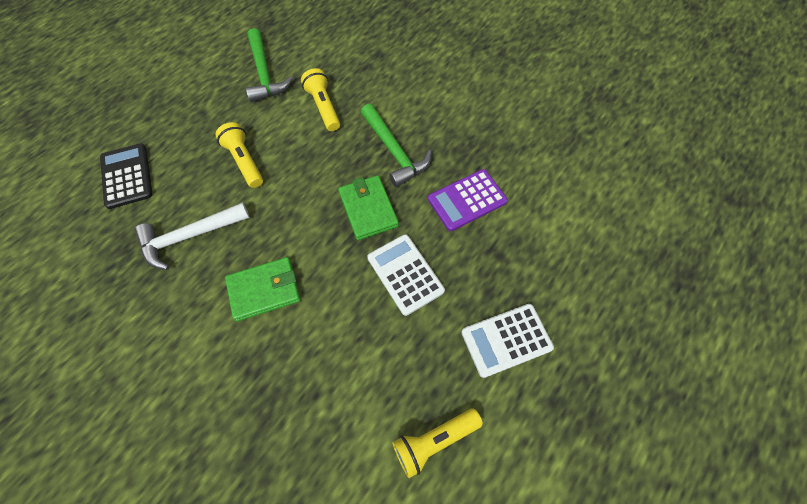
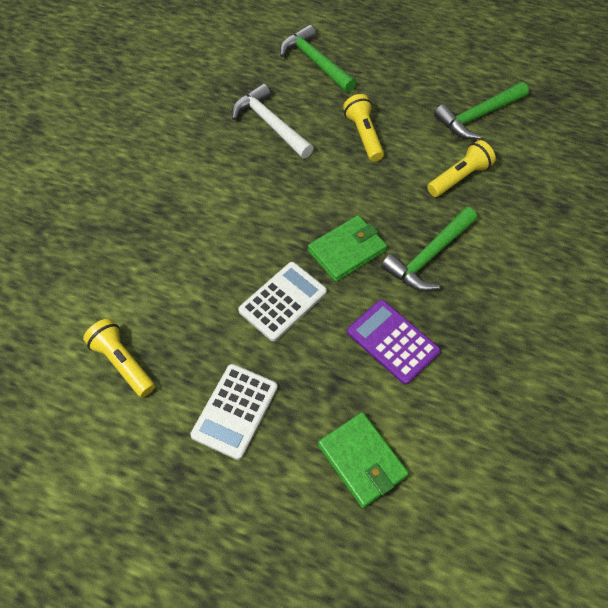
camera: 75 degrees right, 5 degrees down
black calculator [100,143,152,209] -> green hammer [280,25,356,93]
yellow flashlight [215,122,263,188] -> yellow flashlight turned 60 degrees counterclockwise [343,94,384,162]
green wallet [225,257,301,321] -> green wallet moved to [318,412,409,508]
white calculator [461,304,554,378] -> white calculator turned 120 degrees counterclockwise [190,364,278,460]

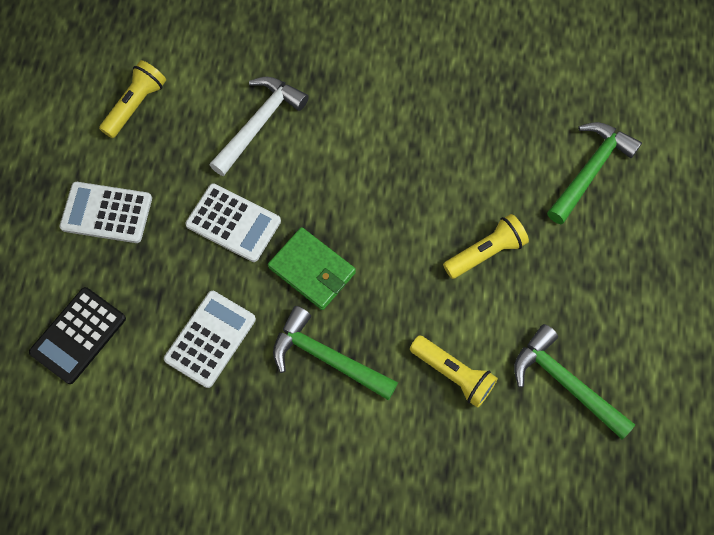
camera: 75 degrees right, 10 degrees up
white hammer [232,84,314,158] -> white hammer moved to [210,77,309,176]
green wallet [318,412,409,508] -> black calculator [29,287,126,384]
purple calculator [347,300,440,385] -> white calculator [164,291,256,388]

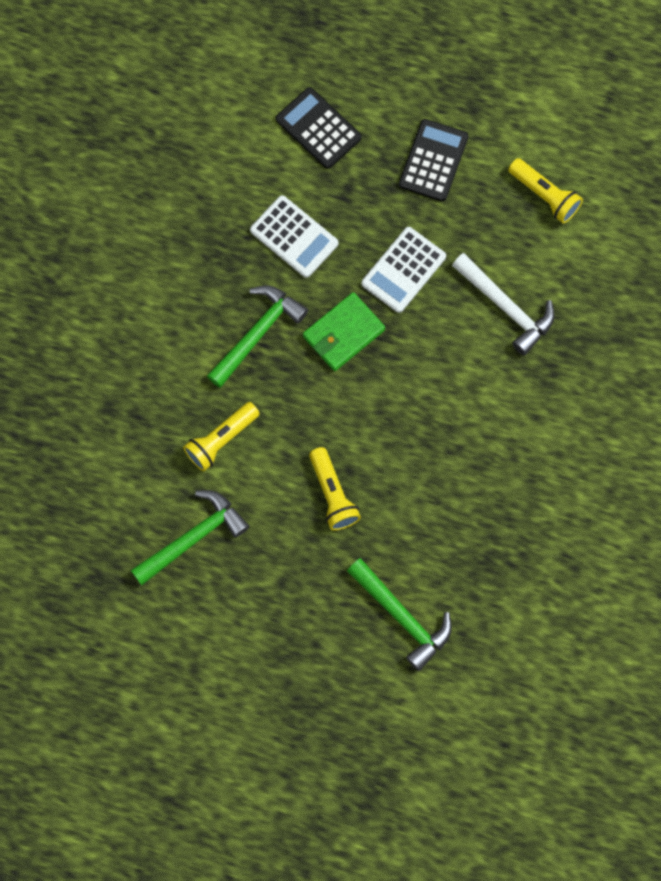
camera: 100 degrees right, 5 degrees up
white calculator [60,182,152,243] -> black calculator [399,119,469,202]

